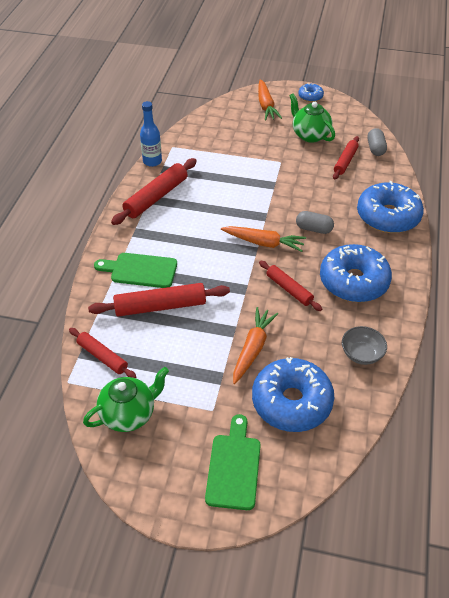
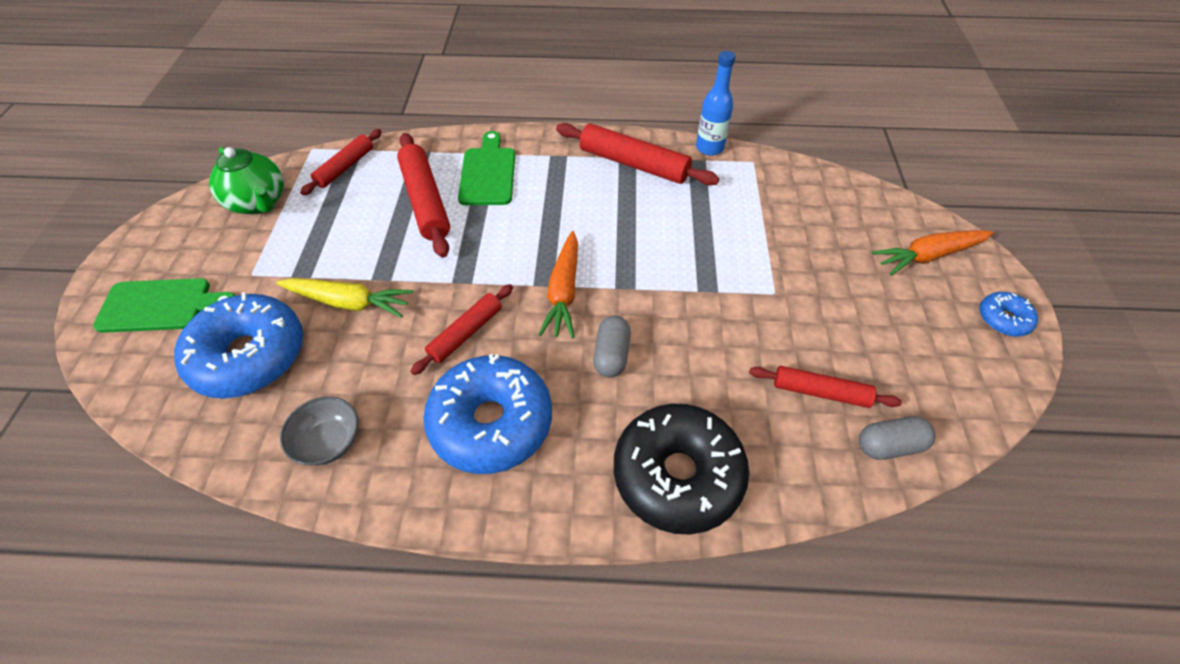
camera: 80 degrees right, 5 degrees up
orange carrot [233,307,278,384] -> yellow carrot [276,278,413,318]
green teapot [289,93,335,143] -> none
blue donut [357,181,424,233] -> black donut [614,404,749,535]

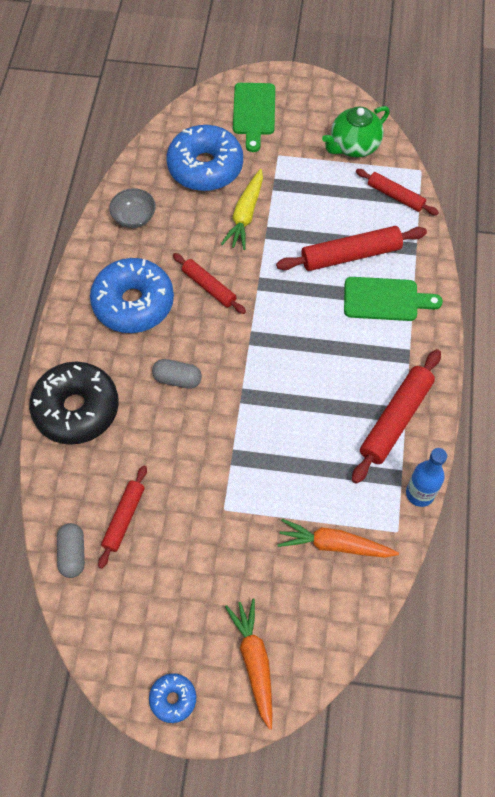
camera: 95 degrees right, 10 degrees up
orange carrot [538,231,578,338] -> orange carrot moved to [277,519,399,558]

